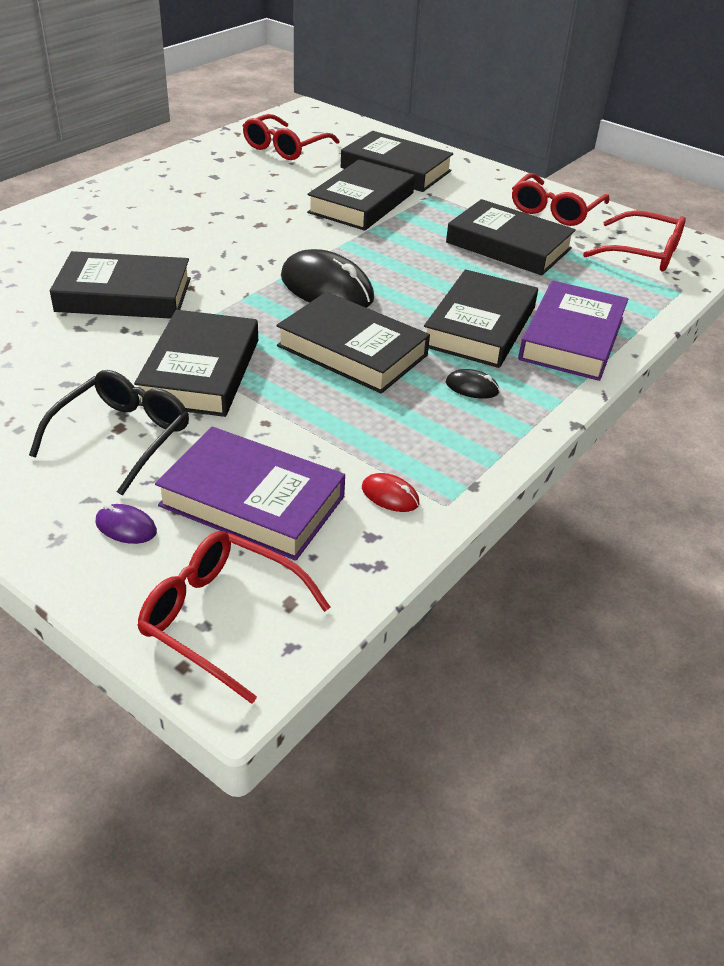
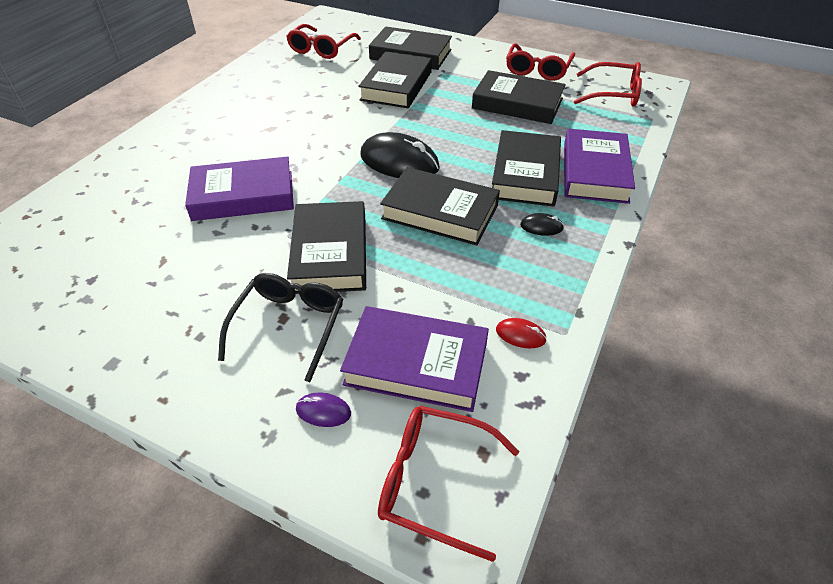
camera: 10 degrees left, 5 degrees up
black book [50,251,191,319] -> purple book [185,157,294,221]

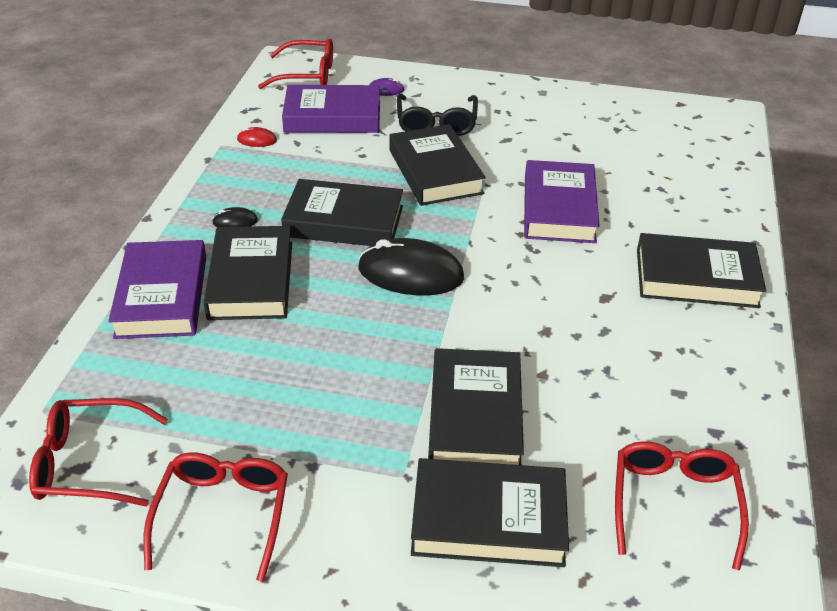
camera: 165 degrees right, 5 degrees down
purple book [185,157,294,221] -> purple book turned 60 degrees counterclockwise [524,160,600,243]
black book [472,70,566,124] -> black book moved to [637,233,766,308]

